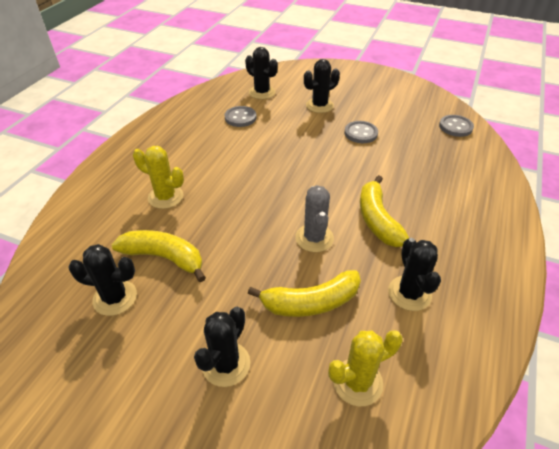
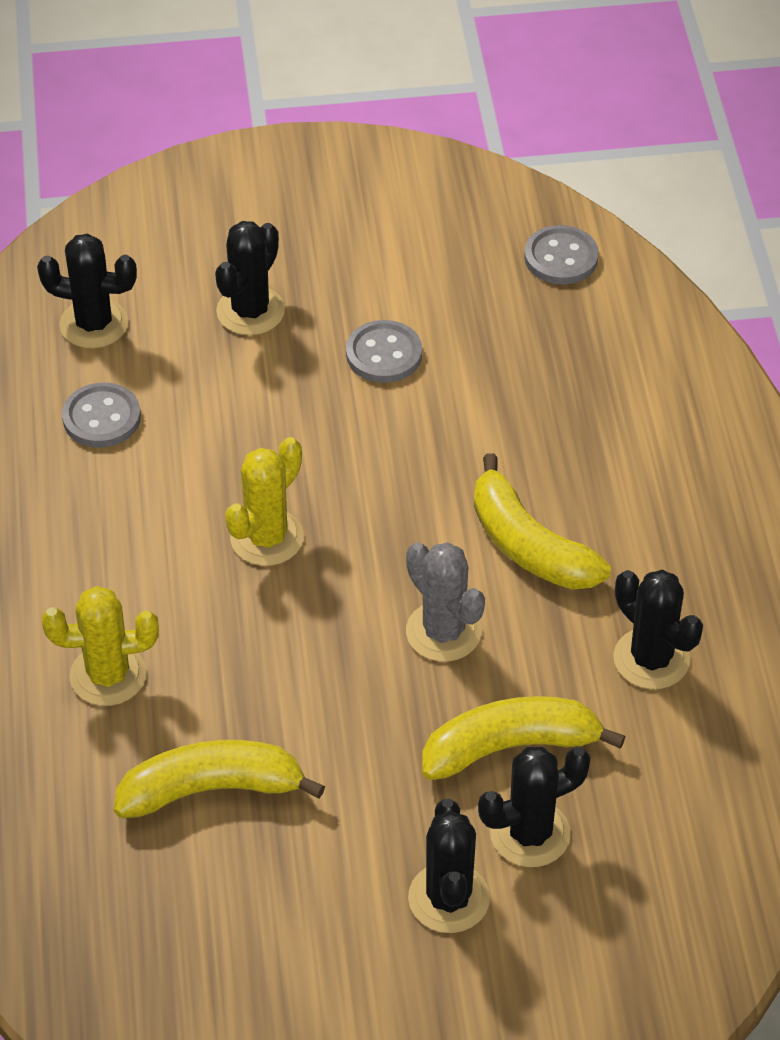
camera: 30 degrees left, 5 degrees up
black cactus [68,244,137,316] -> black cactus moved to [478,747,591,867]
yellow banana [248,270,361,317] -> yellow banana turned 150 degrees counterclockwise [422,696,626,780]
yellow cactus [328,331,403,406] -> yellow cactus moved to [225,437,304,566]

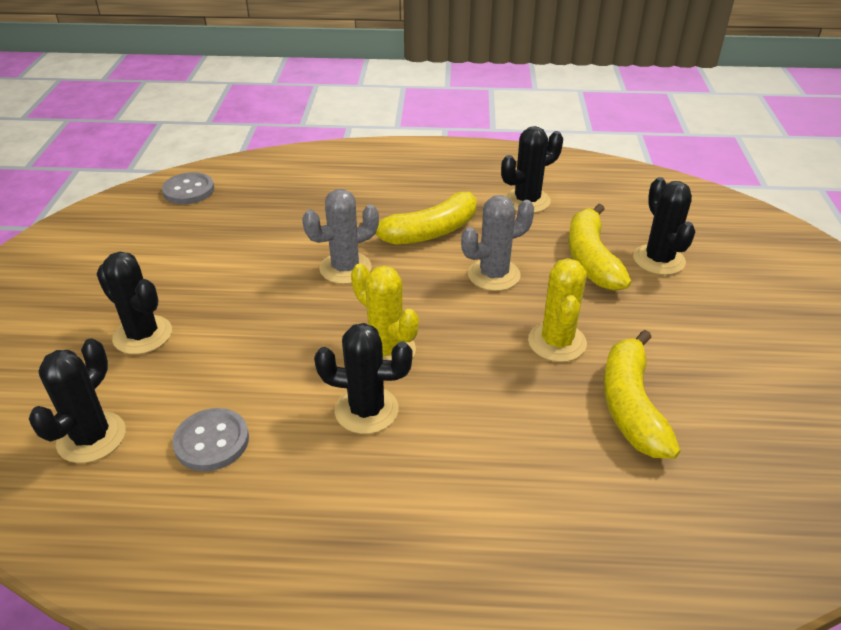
camera: 80 degrees left, 10 degrees down
yellow cactus [42,586,159,706] -> yellow cactus moved to [528,258,587,362]
grey button [346,320,422,383] -> none
black cactus [408,799,490,933] -> black cactus moved to [314,323,413,434]
none -> grey cactus [302,189,379,284]

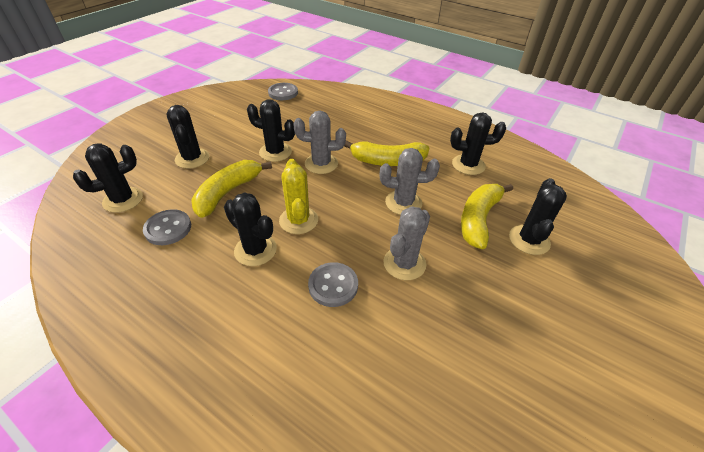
camera: 30 degrees right, 5 degrees up
yellow cactus [528,258,587,362] -> grey cactus [383,206,430,280]
yellow banana [604,330,680,459] -> yellow banana moved to [191,160,272,218]
none -> black cactus [247,99,295,162]
none -> grey button [308,262,358,307]

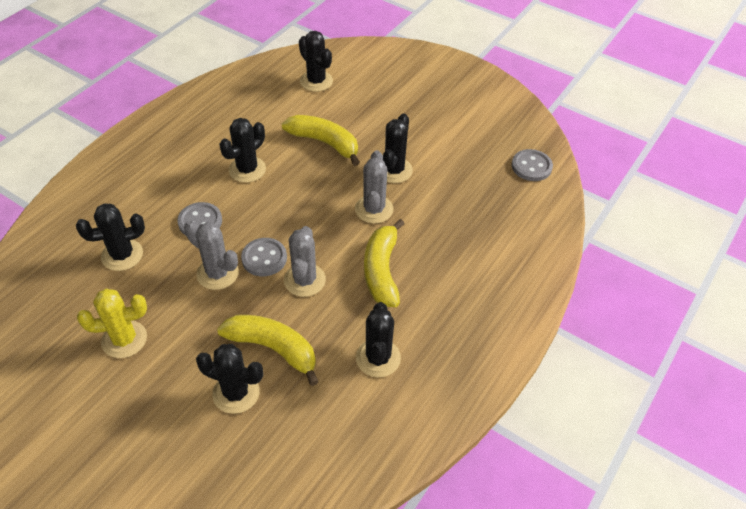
camera: 90 degrees right, 5 degrees up
grey button [143,209,191,245] -> grey button moved to [241,238,287,276]
black cactus [167,105,209,169] -> black cactus moved to [76,203,145,271]
yellow cactus [279,159,318,234] -> yellow cactus moved to [77,289,147,358]

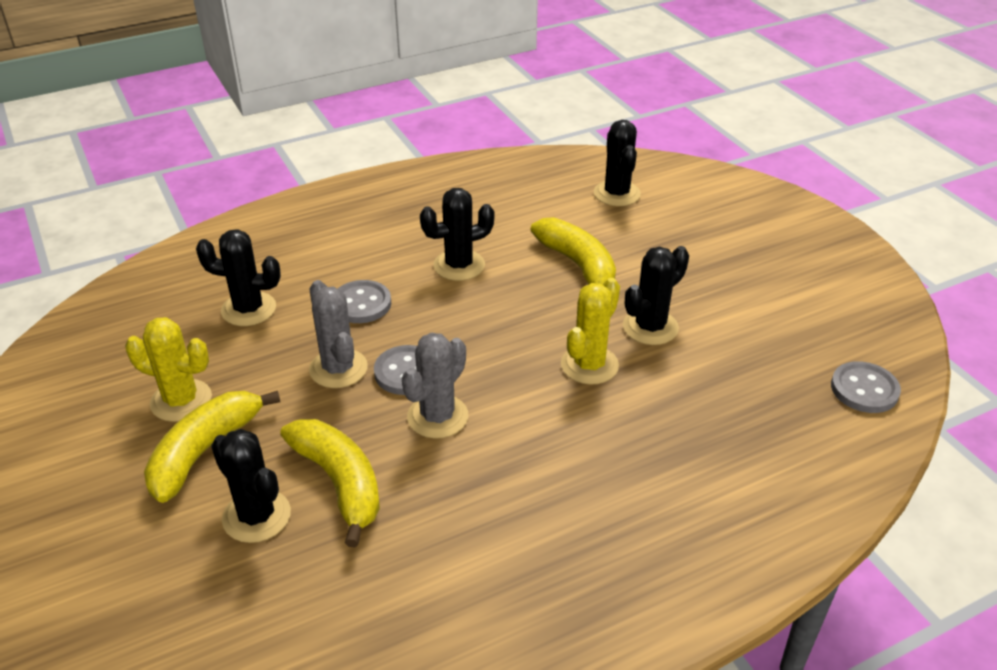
camera: 30 degrees right, 10 degrees down
grey cactus [355,150,394,224] -> yellow cactus [561,278,620,385]
black cactus [356,302,401,377] -> none
yellow banana [364,219,404,307] -> yellow banana moved to [144,391,280,503]

